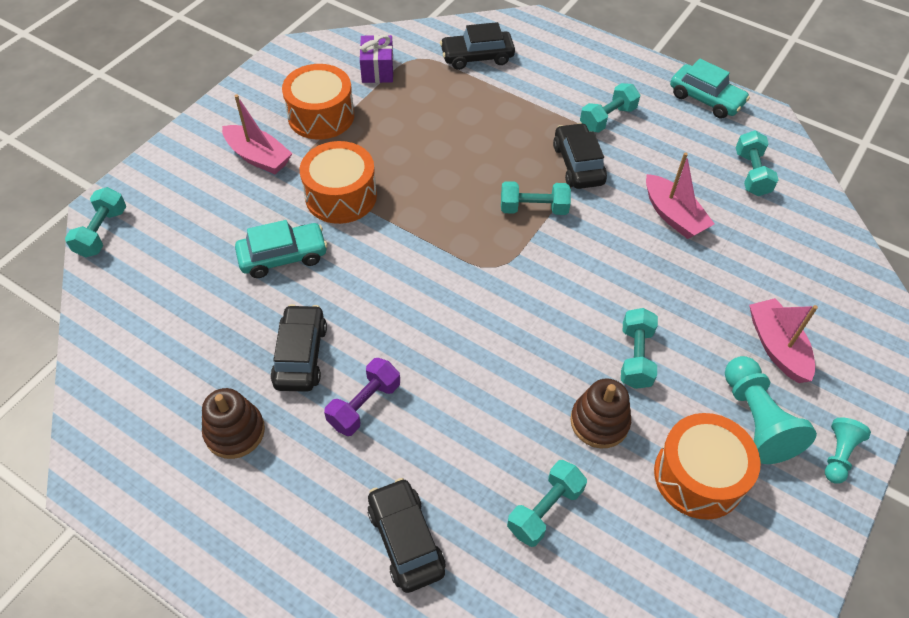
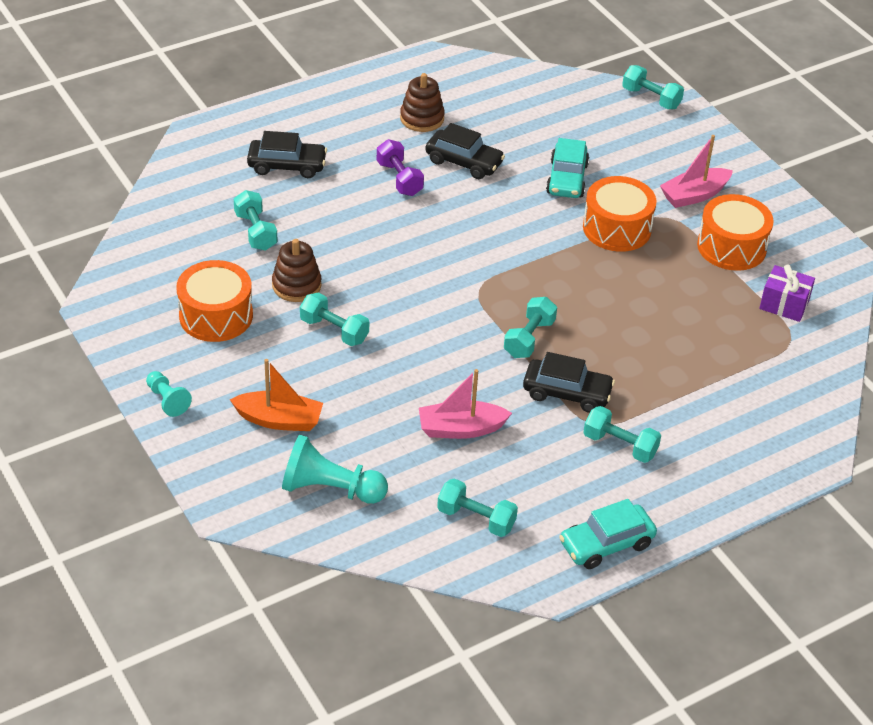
camera: 115 degrees right, 10 degrees down
black car [440,22,515,70] -> none
turquoise dumbbell [580,83,640,133] -> turquoise dumbbell turned 45 degrees counterclockwise [583,406,661,463]
turquoise pawn [725,356,817,464] -> turquoise pawn moved to [282,435,388,504]
pink boat [749,298,818,383] -> orange boat [230,359,323,431]

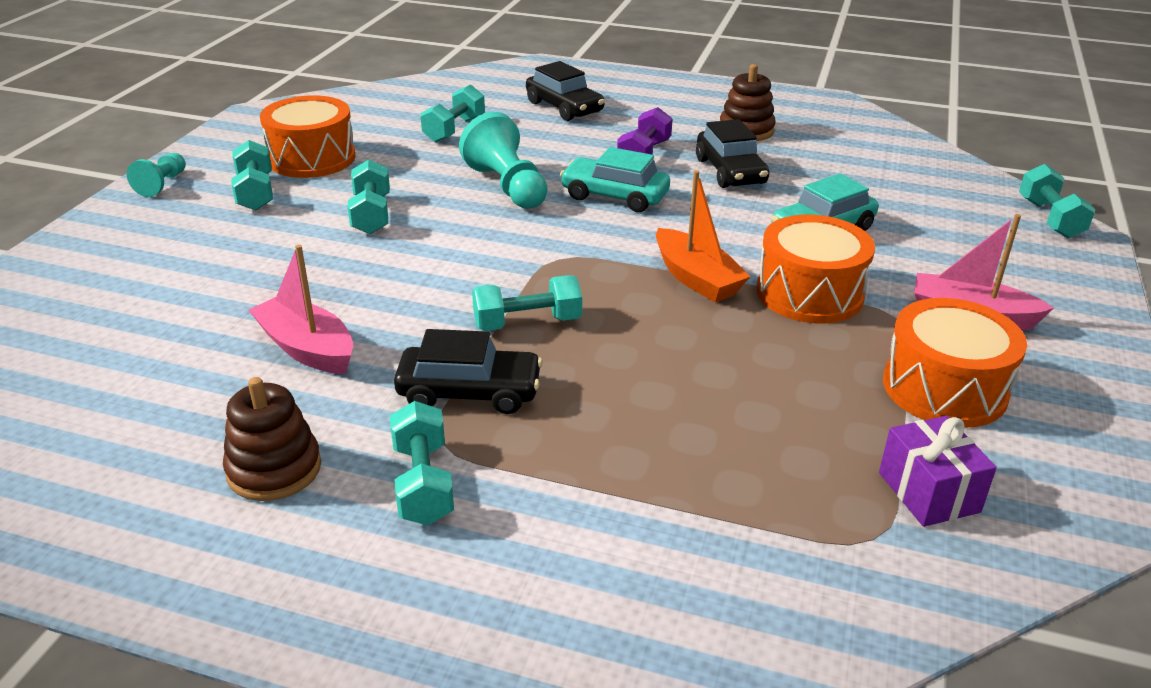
camera: 50 degrees right, 10 degrees down
orange boat [230,359,323,431] -> orange boat moved to [656,170,751,302]
brown stacking toy [272,239,322,302] -> brown stacking toy moved to [223,377,321,501]
turquoise pawn [282,435,388,504] -> turquoise pawn moved to [459,112,548,209]
turquoise dumbbell [437,479,518,537] -> turquoise dumbbell moved to [231,140,273,210]
black car [523,352,615,413] -> black car turned 60 degrees counterclockwise [394,329,543,414]
turquoise car [559,499,657,569] -> turquoise car moved to [560,147,670,212]

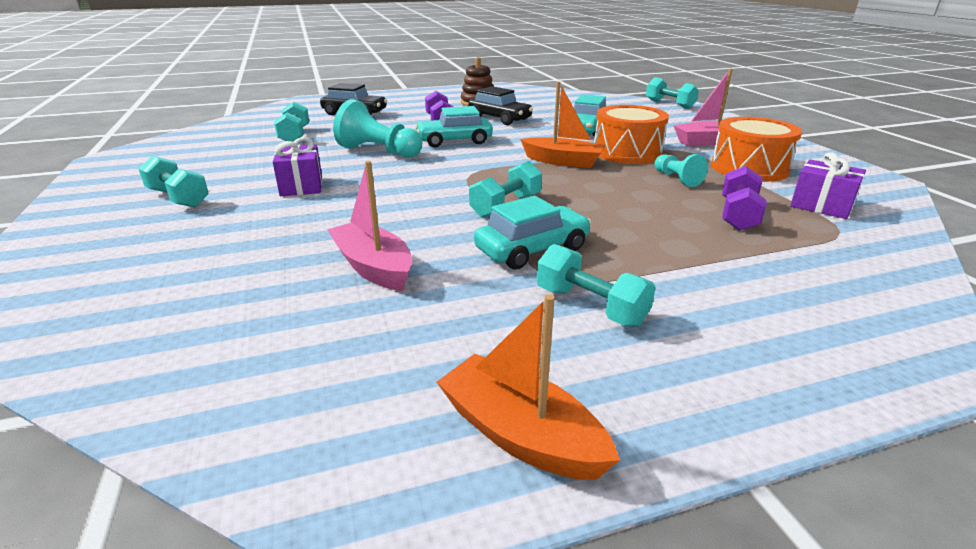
camera: 35 degrees left, 5 degrees down
turquoise pawn [127,153,186,197] -> turquoise pawn moved to [654,154,708,187]
brown stacking toy [223,377,321,501] -> none
pink boat [249,245,353,374] -> pink boat turned 45 degrees clockwise [327,161,412,291]
orange drum [260,95,356,178] -> none
turquoise dumbbell [347,160,390,234] -> purple gift [273,137,322,196]
black car [394,329,543,414] -> turquoise car [474,196,591,270]
none -> orange boat [437,294,620,480]
none -> purple dumbbell [722,166,767,231]

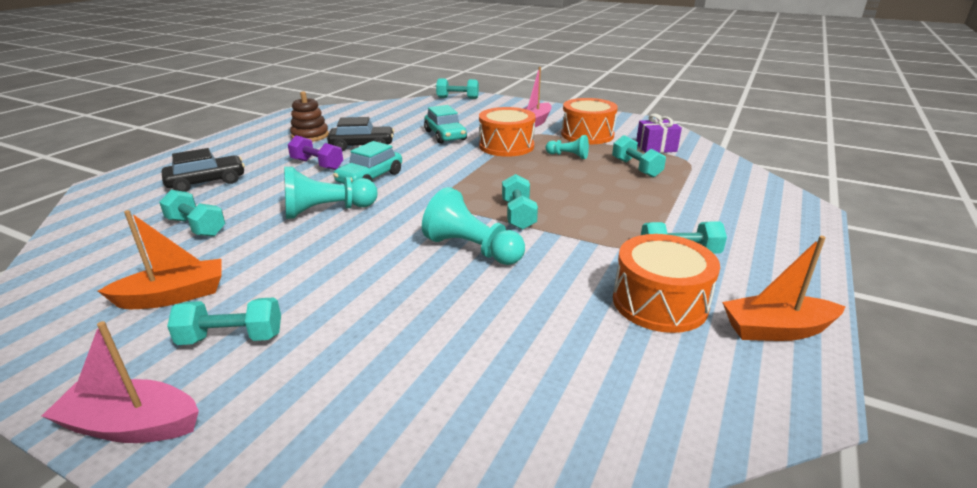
camera: 45 degrees left, 0 degrees up
purple gift [273,137,322,196] -> none
pink boat [327,161,412,291] -> pink boat moved to [42,321,199,443]
turquoise car [474,196,591,270] -> none
orange boat [520,81,606,168] -> orange boat moved to [98,210,222,309]
purple dumbbell [722,166,767,231] -> turquoise dumbbell [612,135,666,178]
none -> turquoise pawn [422,187,525,265]
none -> orange drum [613,234,720,333]

